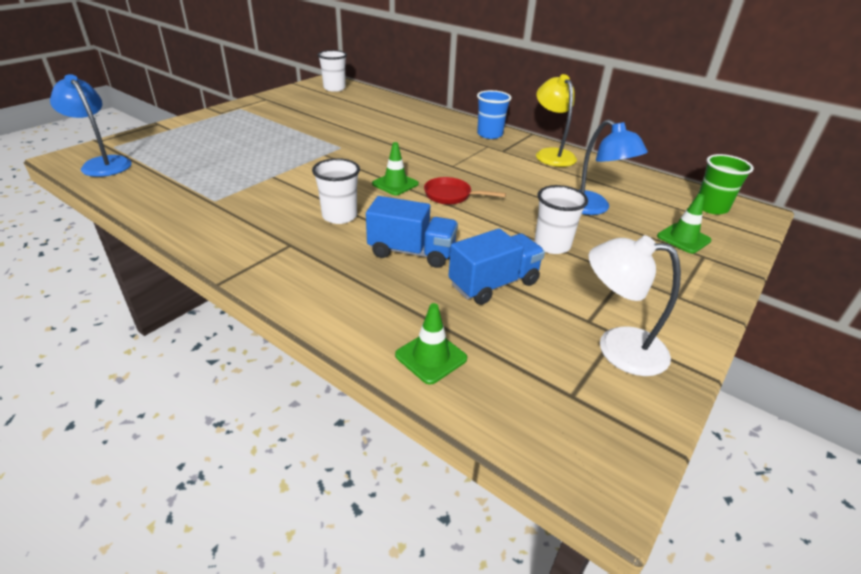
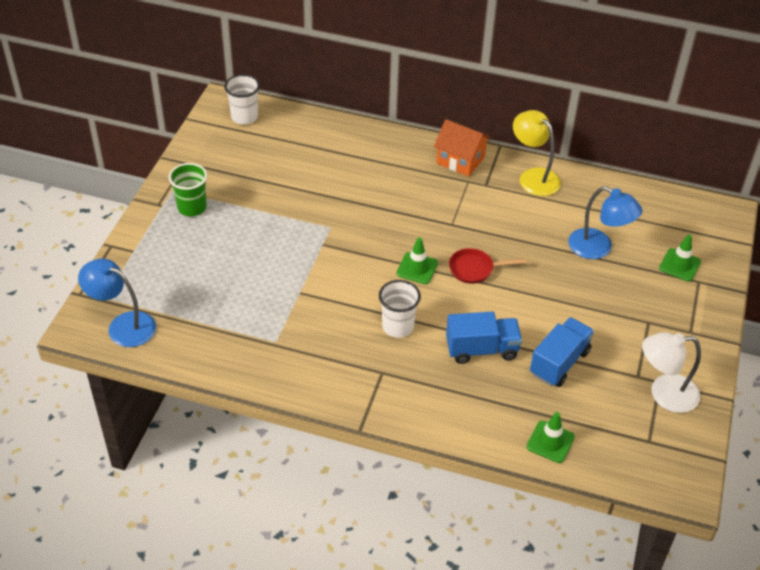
camera: 20 degrees left, 10 degrees up
blue cup [477,90,512,139] -> orange house [434,119,491,177]
white cup [534,185,588,254] -> none
green cup [698,154,754,215] -> green cup moved to [169,163,207,217]

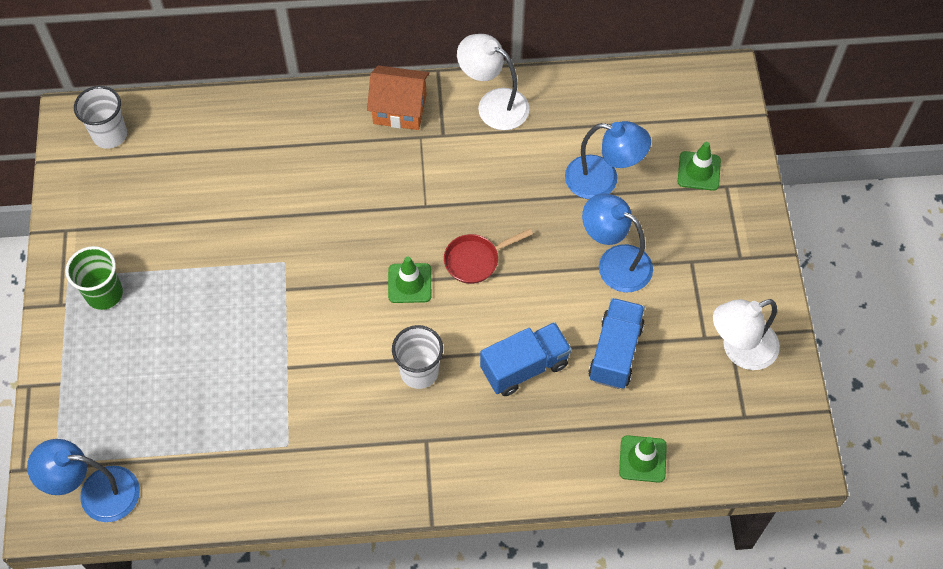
camera: 20 degrees left, 15 degrees up
yellow lamp [513,110,561,196] -> white lamp [457,34,529,130]
none -> blue lamp [582,193,653,292]

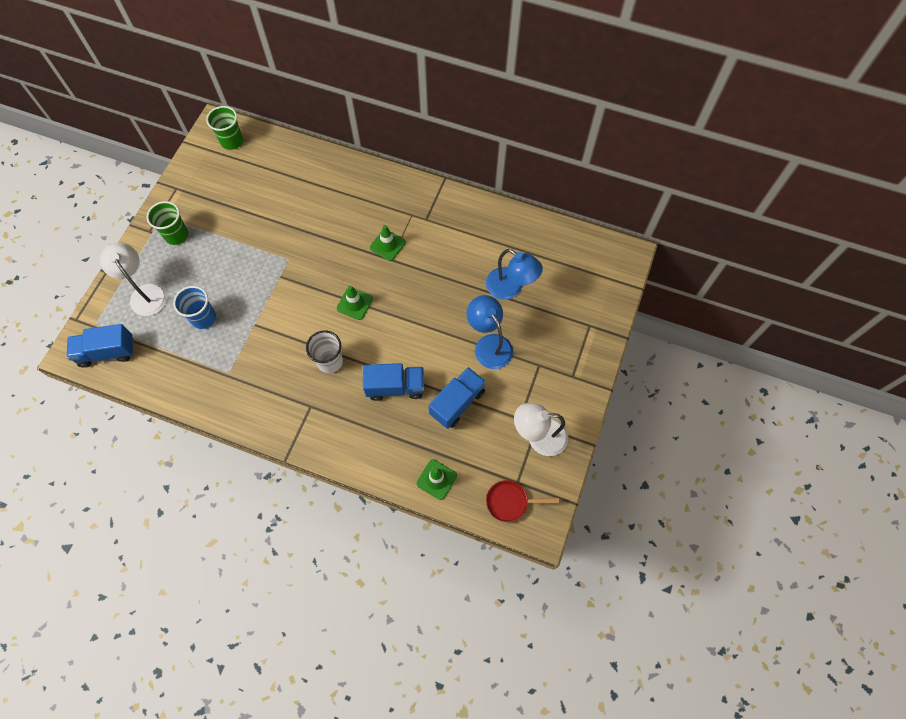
camera: 25 degrees right, 5 degrees up
blue lamp [27,439,140,522] -> blue truck [67,324,134,368]
white cup [74,86,127,149] -> green cup [206,106,243,150]
orange house [367,66,429,130] -> none
red pan [444,229,533,284] -> red pan moved to [486,480,559,522]
white lamp [457,34,529,130] -> white lamp moved to [100,242,167,316]
green traffic cone [678,142,721,191] -> green traffic cone moved to [370,225,406,261]
none -> blue cup [173,286,216,329]

